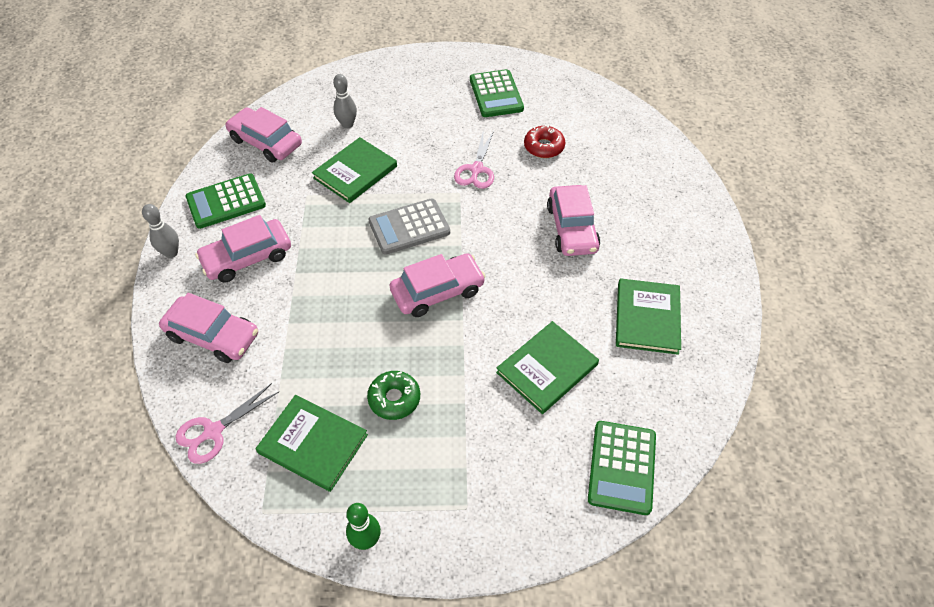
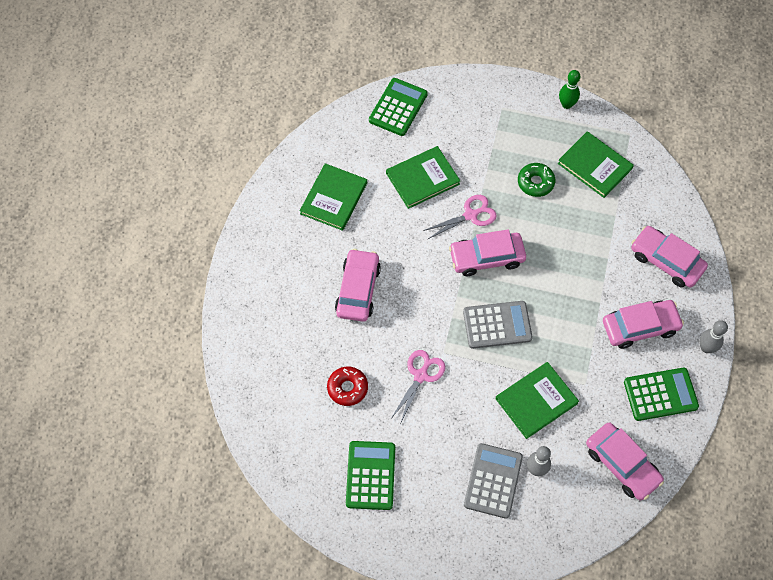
camera: 165 degrees left, 10 degrees up
pink scissors [175,383,279,464] -> pink scissors moved to [423,195,497,239]
none -> grey calculator [464,443,523,519]

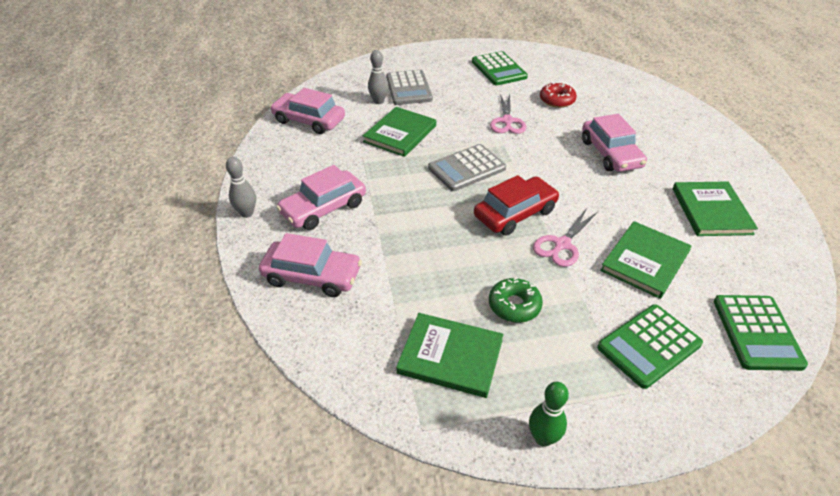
camera: 155 degrees right, 20 degrees down
pink car [449,229,526,276] -> red car [474,175,559,236]
green calculator [624,368,699,421] -> green calculator moved to [597,304,703,389]

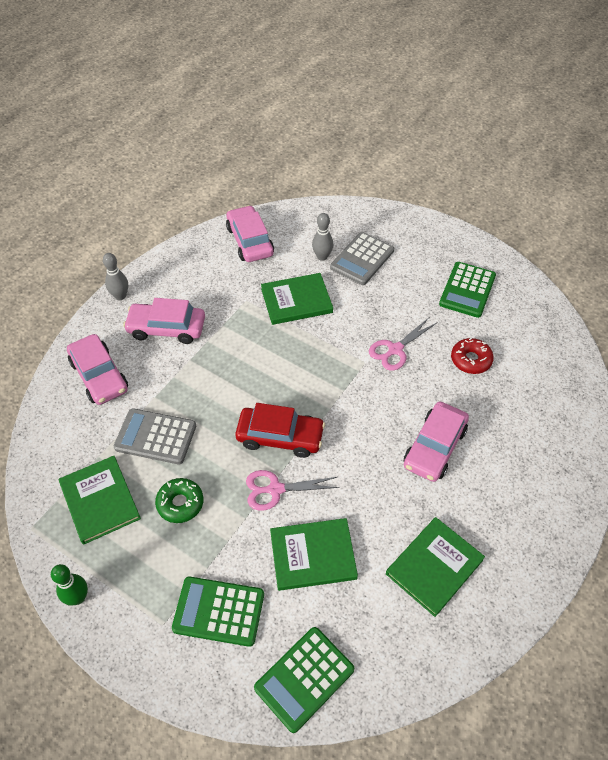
camera: 45 degrees right, 10 degrees up
grey calculator [428,144,506,191] -> grey calculator moved to [114,408,196,464]

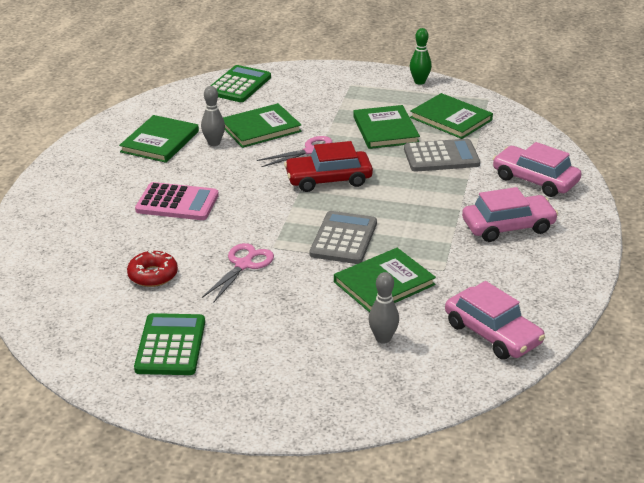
camera: 160 degrees right, 20 degrees down
grey bowling pin [103,253,128,300] -> grey bowling pin moved to [201,86,225,146]
green donut [155,478,203,523] -> green book [353,105,420,149]
green calculator [172,577,264,647] -> none
grey calculator [330,232,394,285] -> grey calculator moved to [310,211,377,264]
pink car [404,401,469,482] -> pink calculator [135,182,219,220]

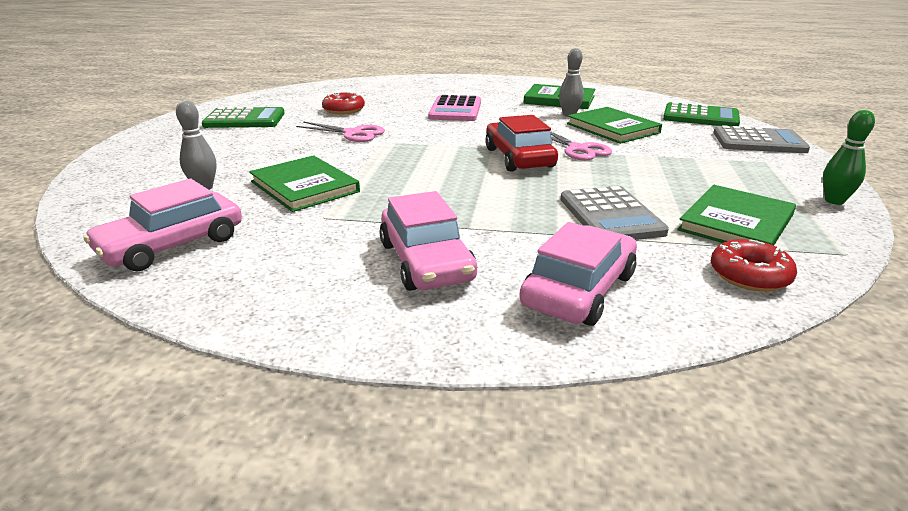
camera: 85 degrees right, 5 degrees down
grey calculator [310,211,377,264] -> grey calculator moved to [713,125,810,153]
green book [353,105,420,149] -> none
none -> red donut [711,239,797,292]

